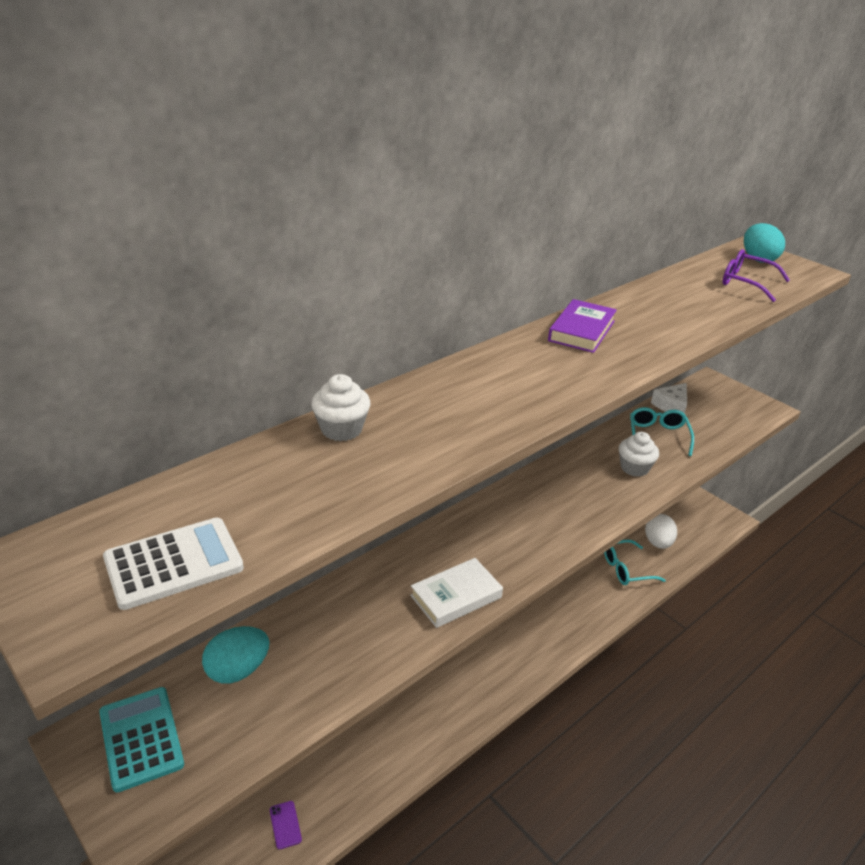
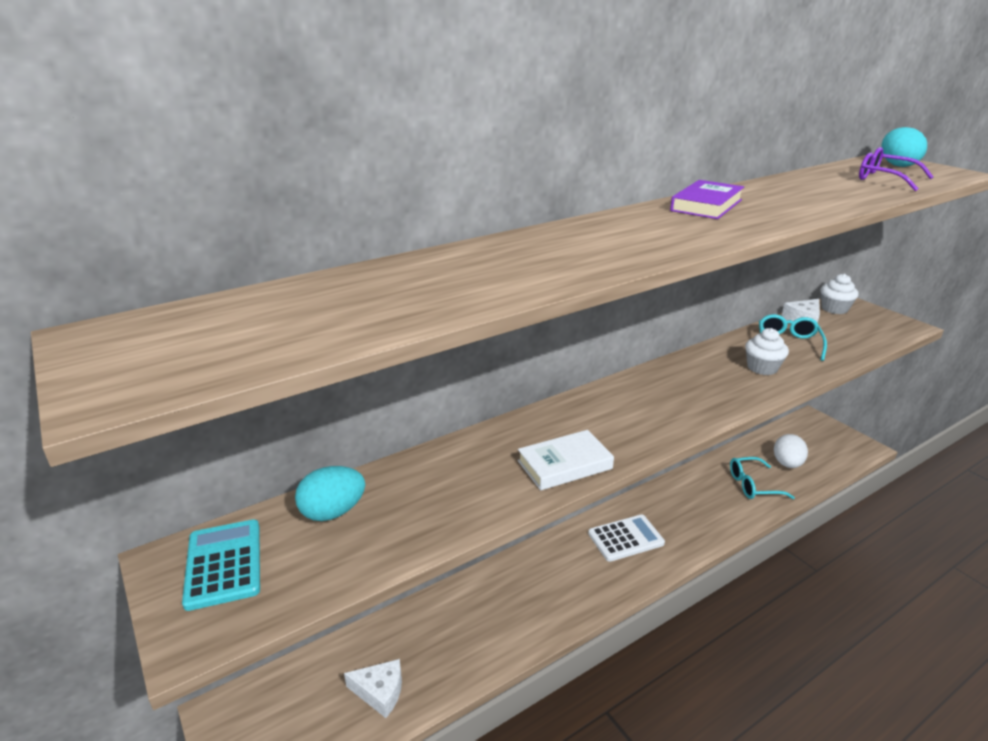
camera: 10 degrees right, 5 degrees down
white calculator [103,517,244,610] -> white calculator moved to [588,514,665,562]
purple phone [270,801,302,850] -> white cheese [344,659,402,718]
white cupcake [311,374,371,441] -> white cupcake moved to [821,274,859,314]

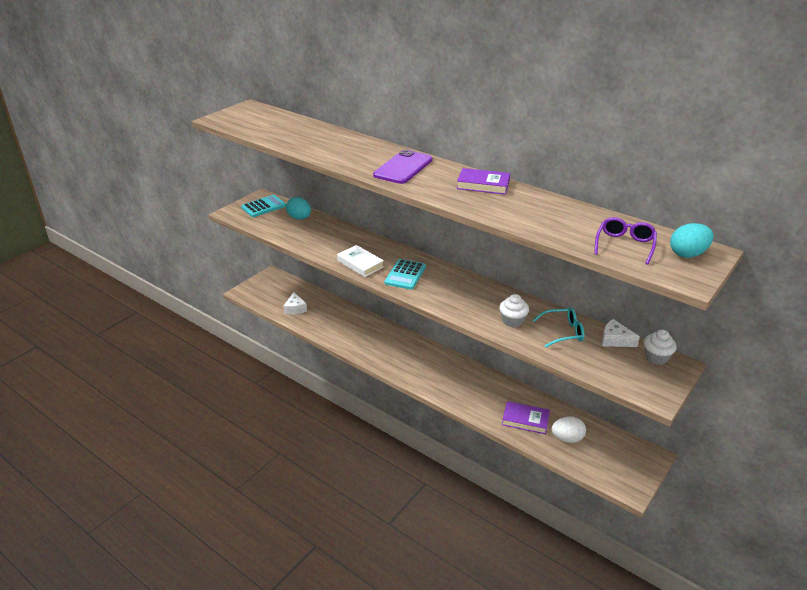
camera: 70 degrees right, 5 degrees up
white calculator [588,514,665,562] -> none
turquoise glasses [730,457,795,499] -> purple book [502,401,550,434]
none -> purple phone [373,149,433,184]
none -> turquoise calculator [384,259,426,290]

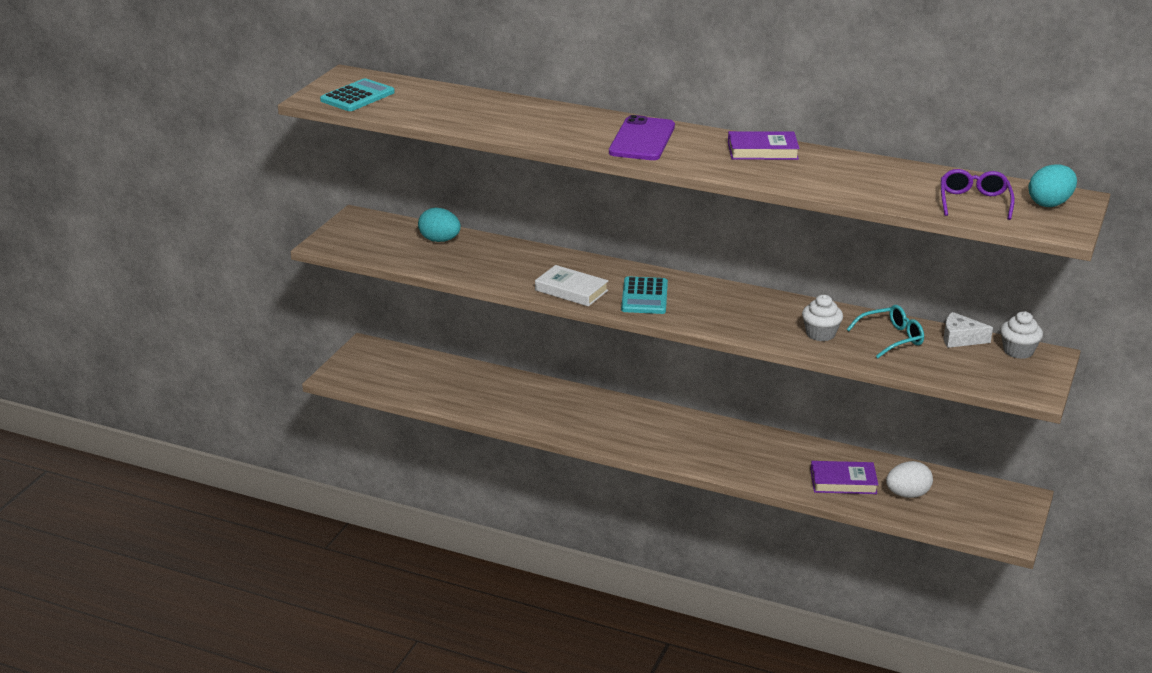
camera: 15 degrees left, 5 degrees down
turquoise calculator [241,195,286,217] -> turquoise calculator moved to [320,78,395,111]
white cheese [283,292,307,314] -> none

